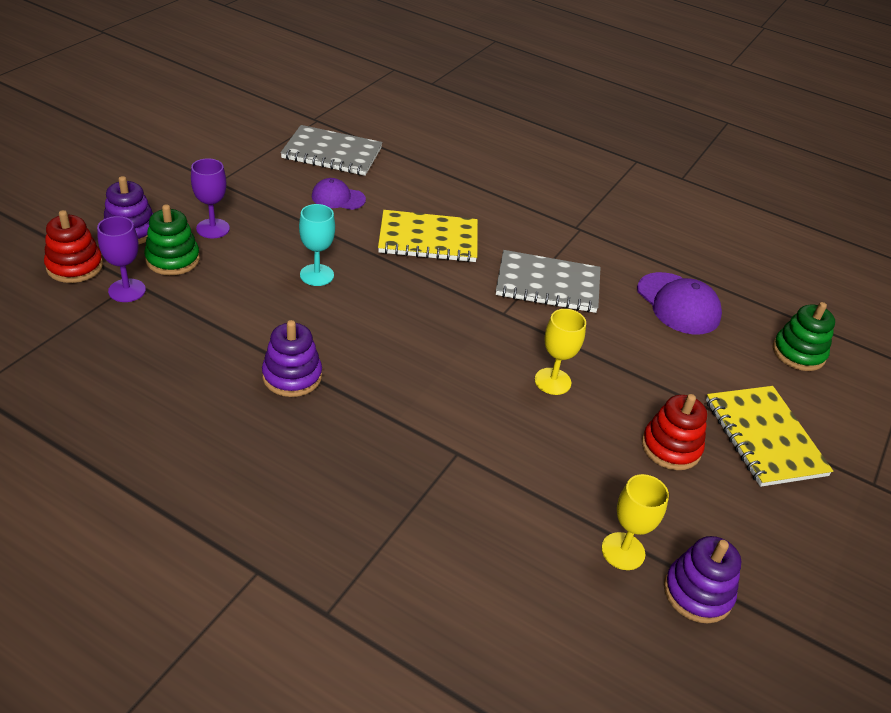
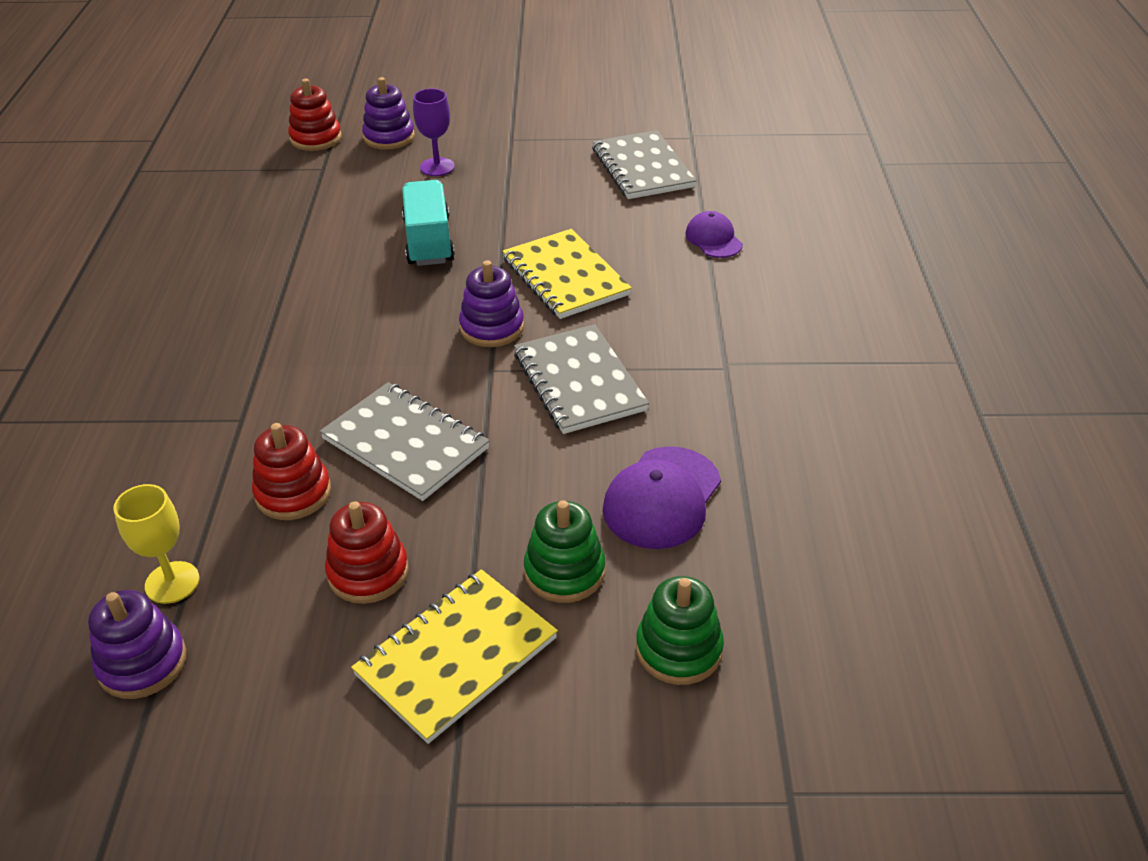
camera: 65 degrees right, 0 degrees up
purple goblet [97,216,146,302] -> none
green stacking toy [144,204,200,275] -> green stacking toy moved to [524,500,605,603]
purple stacking toy [262,320,322,397] -> purple stacking toy moved to [459,260,524,347]
turquoise goblet [299,204,335,286] -> turquoise truck [402,180,455,266]
purple cap [312,178,366,210] -> purple cap moved to [685,211,743,258]
yellow goblet [535,309,586,395] -> grey notebook [320,382,490,501]
none -> red stacking toy [252,423,331,520]

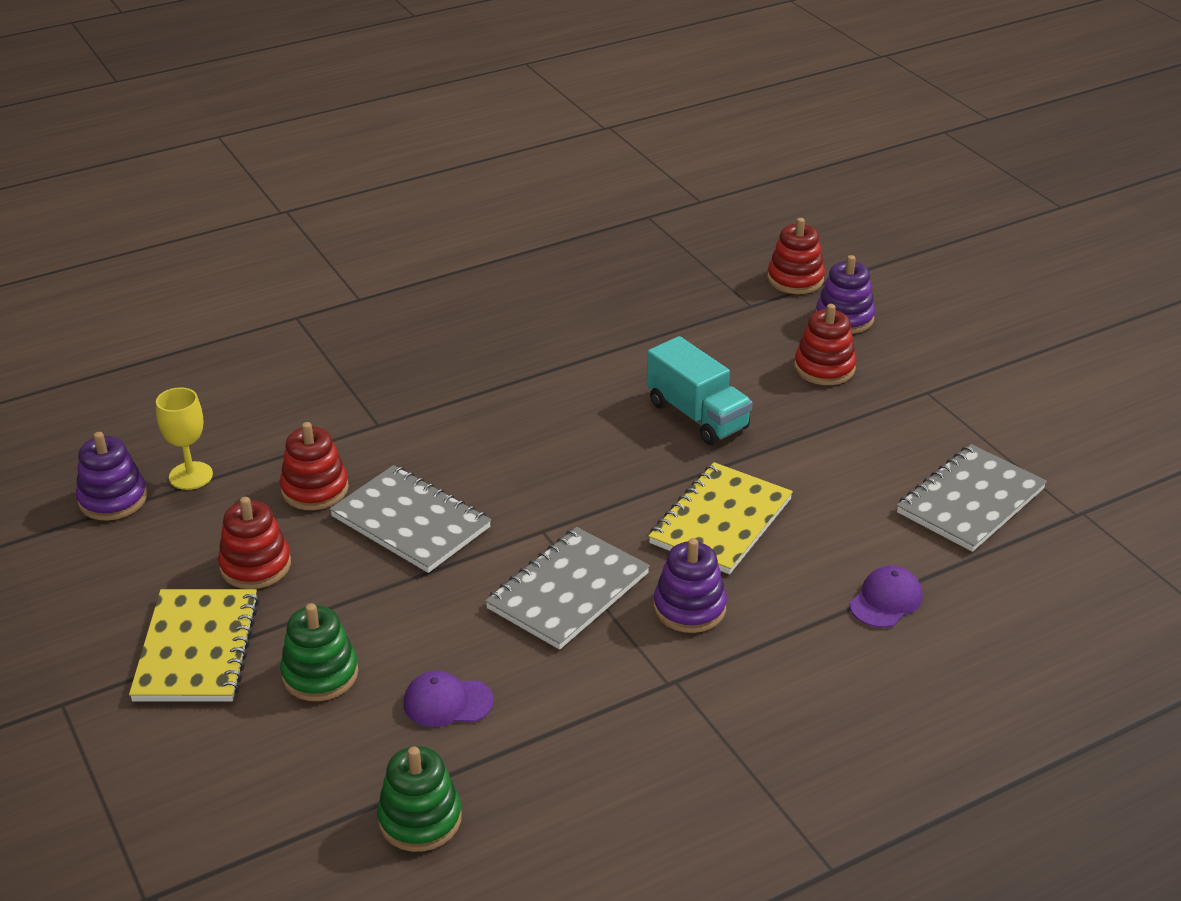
camera: 60 degrees right, 5 degrees down
grey notebook [320,382,490,501] -> grey notebook turned 60 degrees counterclockwise [330,465,491,573]
yellow notebook [351,569,558,744] -> yellow notebook turned 75 degrees clockwise [129,589,260,702]
turquoise truck [402,180,455,266] -> turquoise truck turned 90 degrees clockwise [647,336,752,445]
purple goblet [413,89,455,176] -> red stacking toy [794,304,857,385]
purple stacking toy [459,260,524,347] -> purple stacking toy moved to [653,538,727,633]
purple cap [603,446,721,549] -> purple cap [403,671,494,727], size x0.63
green stacking toy [636,576,724,685] -> green stacking toy moved to [377,746,462,852]

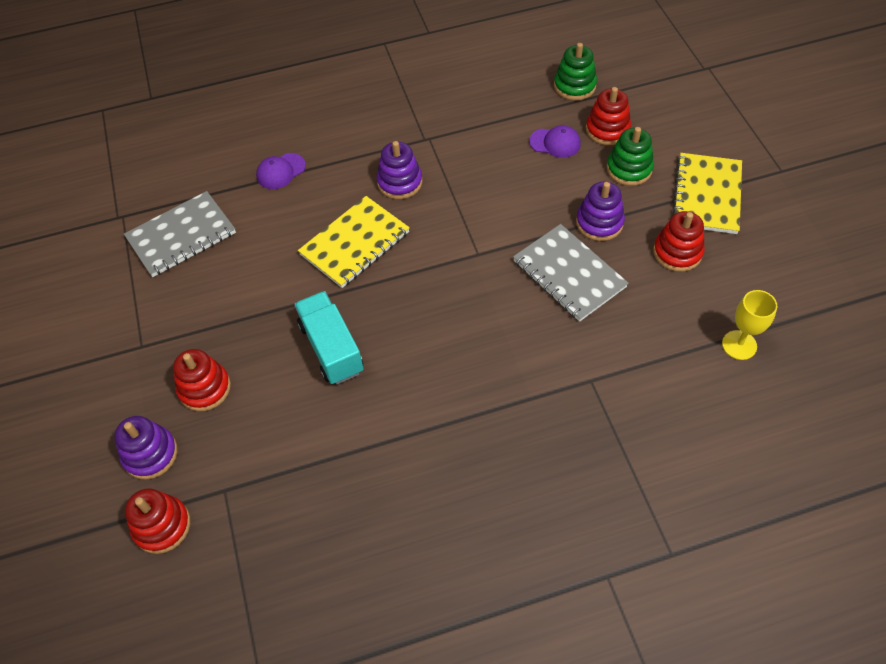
camera: 165 degrees left, 20 degrees up
purple stacking toy [76,432,147,521] -> purple stacking toy moved to [576,182,625,241]
red stacking toy [280,422,349,510] -> red stacking toy moved to [586,87,631,145]
grey notebook [485,527,650,650] -> none

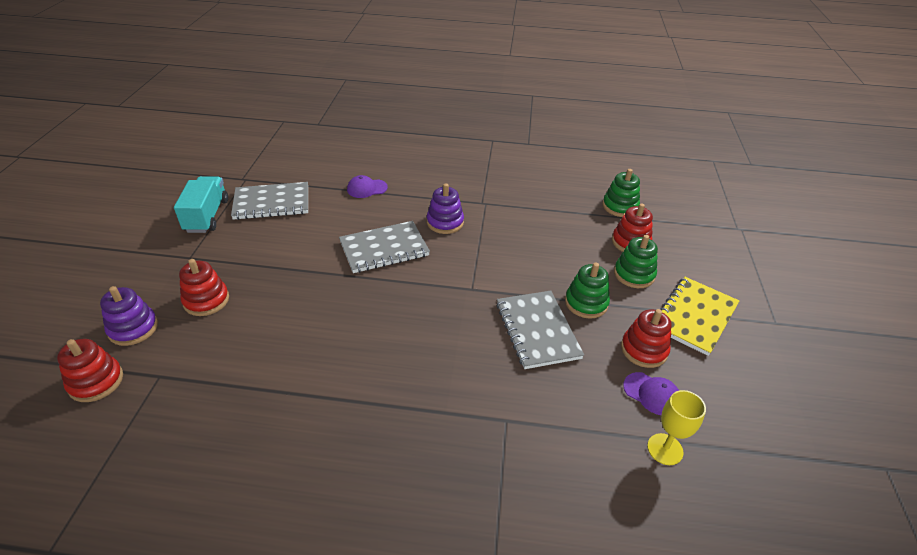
camera: 20 degrees right, 15 degrees down
turquoise truck [294,291,364,384] -> turquoise truck moved to [174,176,228,233]
yellow notebook [298,196,410,288] -> grey notebook [339,221,430,273]
purple cap [529,125,581,158] -> purple cap moved to [623,372,679,415]
purple stacking toy [576,182,625,241] -> green stacking toy [565,263,610,318]

